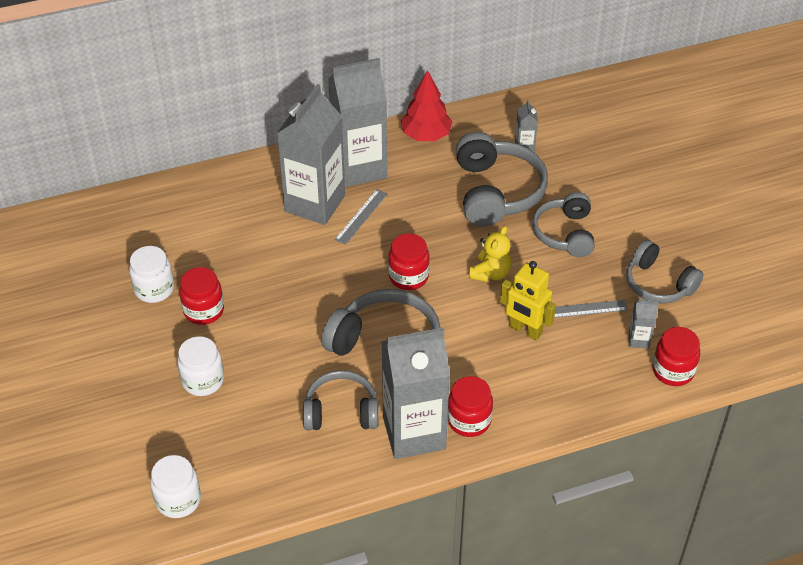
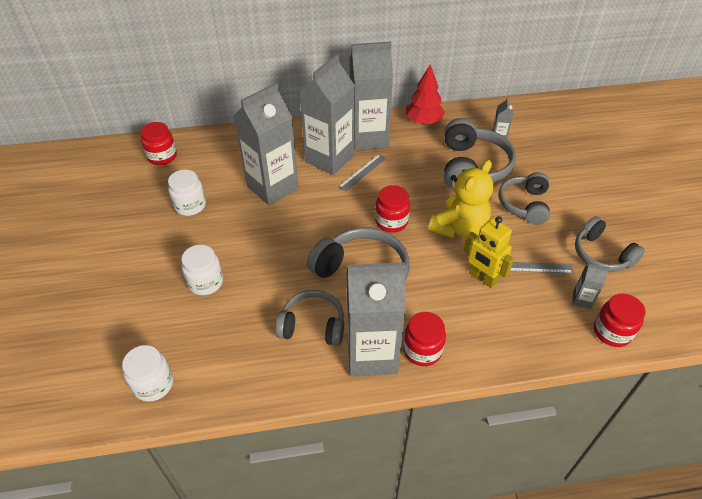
camera: 10 degrees right, 0 degrees up
red jar [179,267,224,325] -> red jar moved to [140,122,177,165]
yellow teddy bear [469,226,512,282] -> yellow teddy bear [428,160,493,238], size x1.64
none -> grey carton [234,83,298,205]

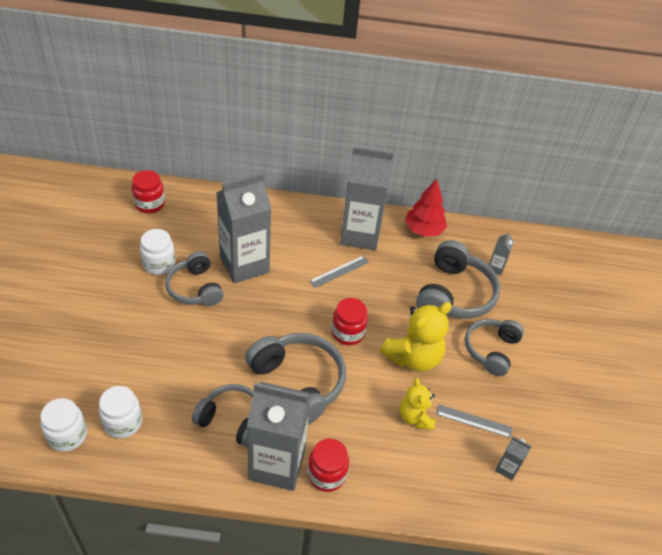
camera: 10 degrees right, 0 degrees up
white jar [181,245,223,295] -> white jar moved to [99,386,142,438]
grey carton [299,54,354,175] -> none
yellow robot [464,216,514,288] -> yellow teddy bear [400,378,435,430]
grey headphones [575,216,645,272] -> grey headphones moved to [165,252,224,306]
red jar [594,294,646,347] -> none

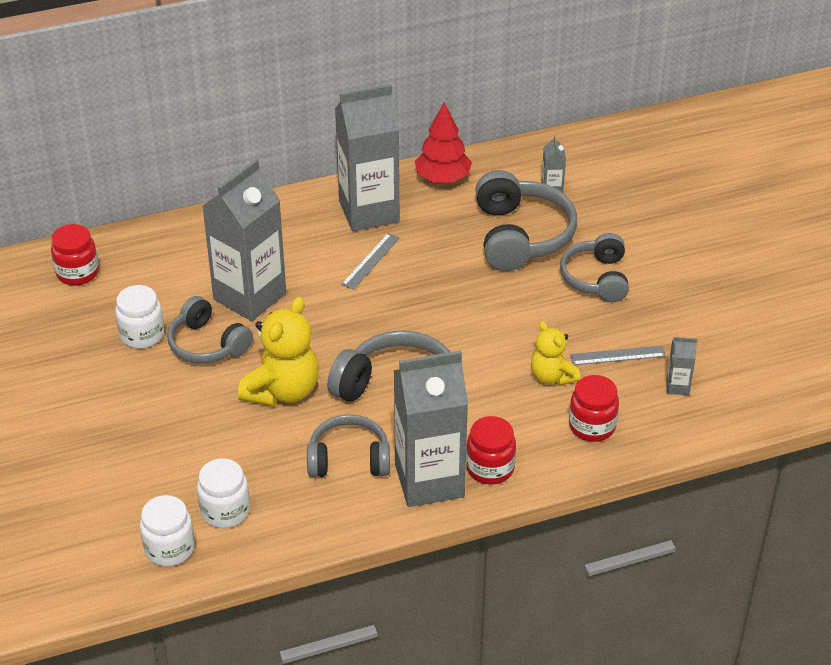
camera: 20 degrees left, 5 degrees down
red jar [332,298,368,345] -> red jar moved to [569,375,619,442]
yellow teddy bear [380,302,452,372] -> yellow teddy bear moved to [238,297,319,406]

